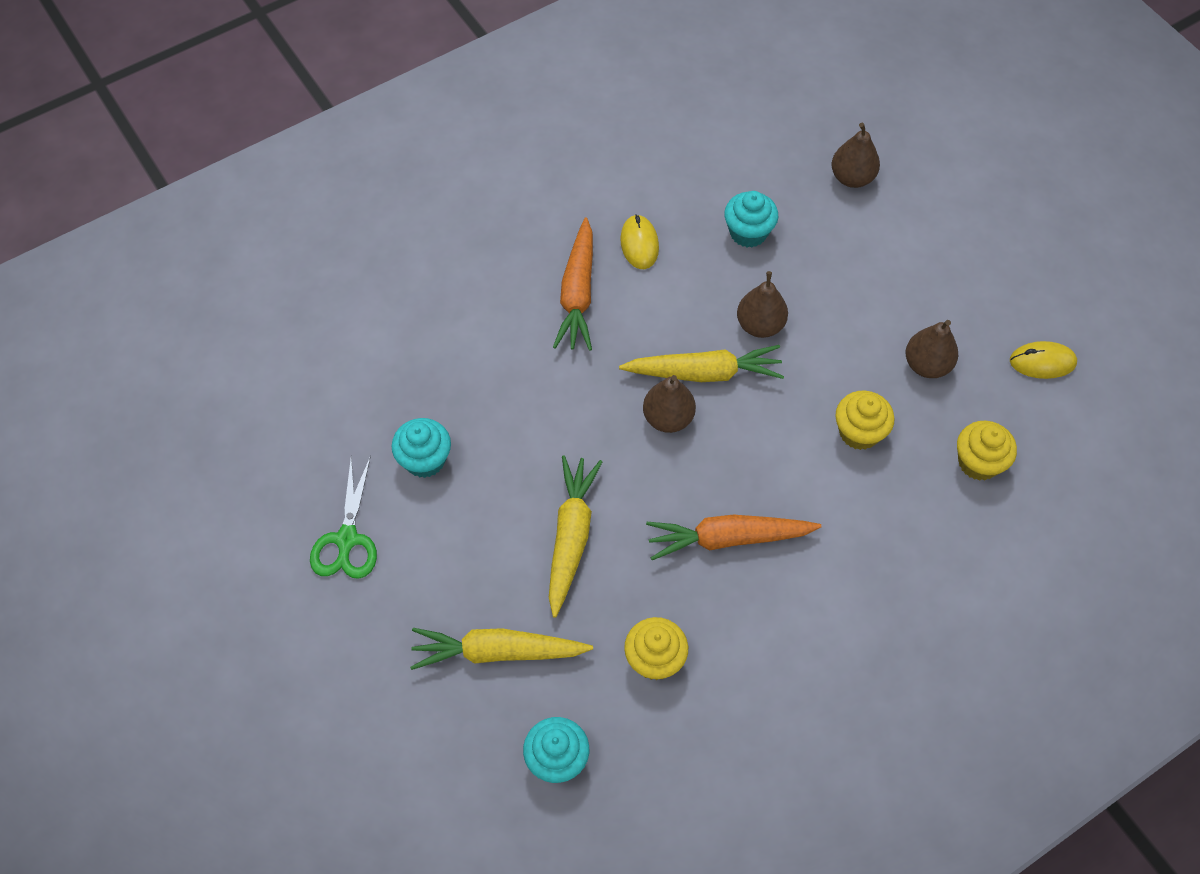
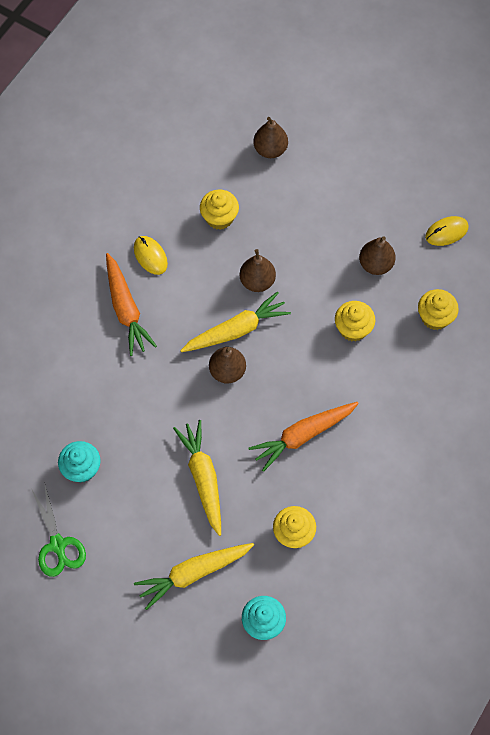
camera: 25 degrees left, 5 degrees up
turquoise cupcake [724,191,778,248] -> yellow cupcake [200,190,239,230]

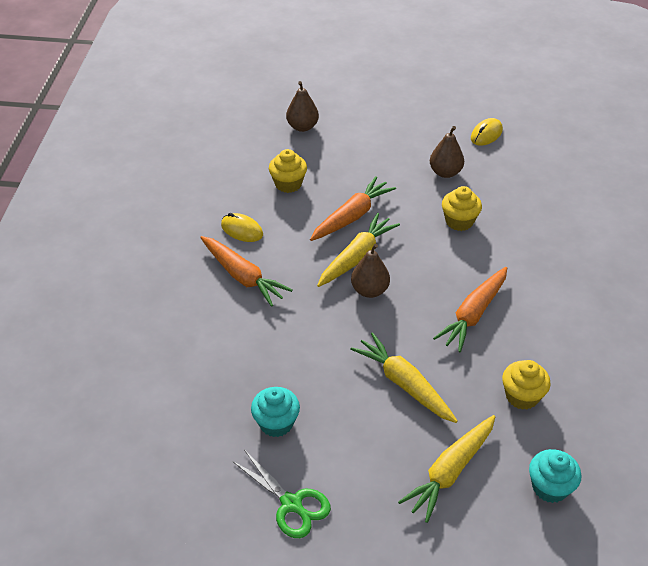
camera: 25 degrees left, 20 degrees down
brown pear [240,249,276,292] -> orange carrot [310,176,396,241]
yellow cupcake [418,289,459,330] -> none

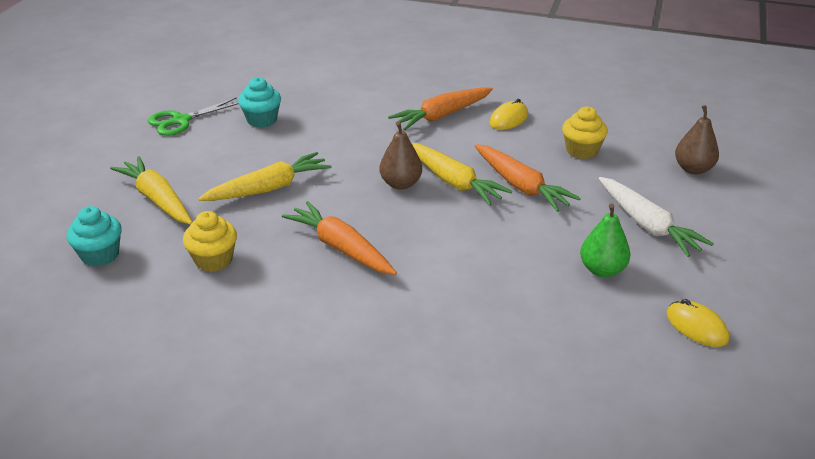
camera: 100 degrees right, 10 degrees down
brown pear [430,126,464,178] -> green pear [580,203,631,277]
yellow cupcake [442,186,482,231] -> none
none -> white carrot [598,177,714,257]

